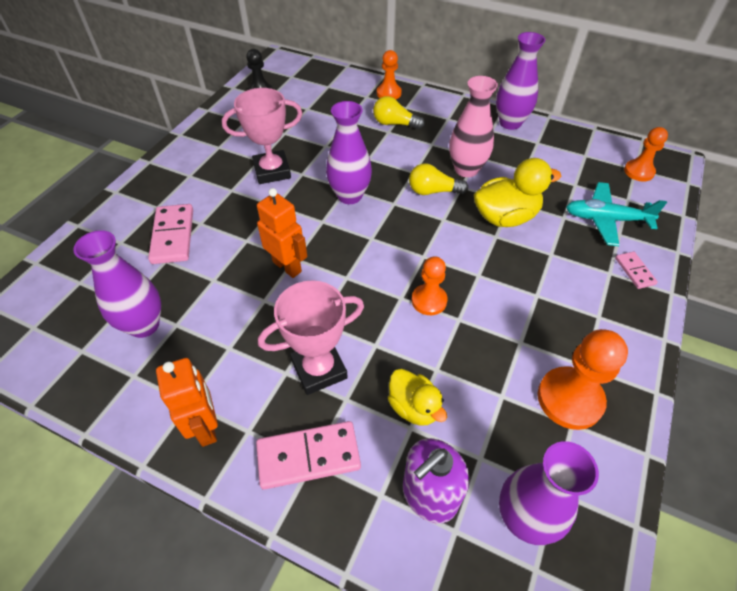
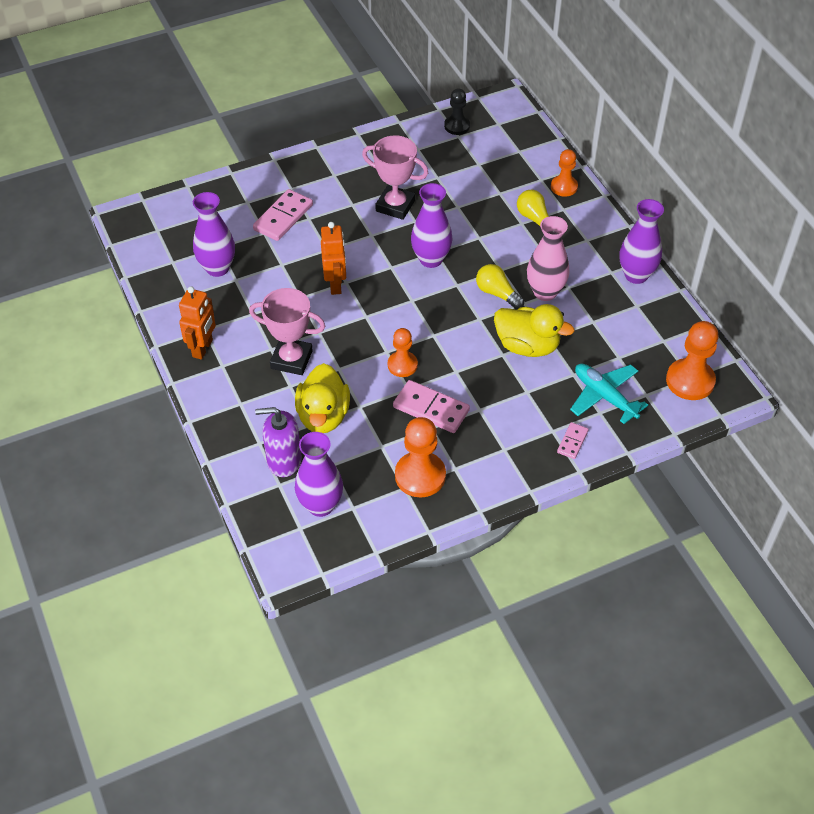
camera: 40 degrees right, 0 degrees up
pink domino [256,421,361,489] -> pink domino moved to [393,380,470,433]
yellow duck [388,369,447,426] -> yellow duck [295,363,350,433], size x1.56
orange pawn [624,127,668,182] -> orange pawn [666,321,718,400], size x1.58

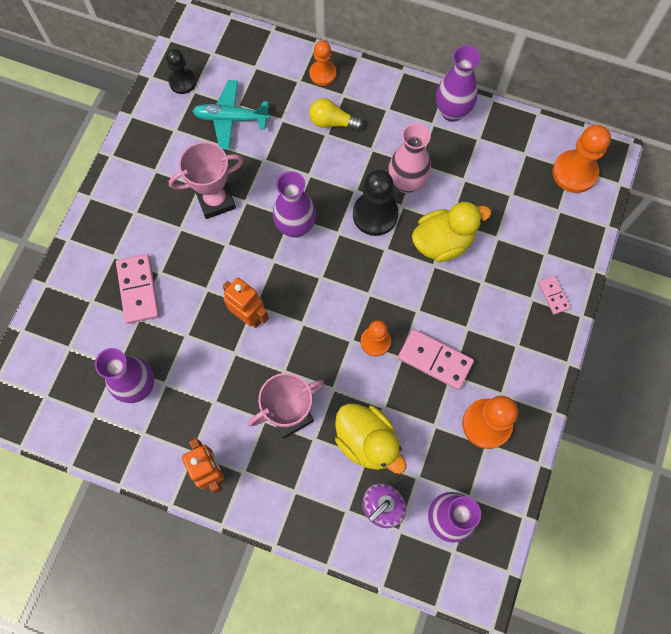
camera: 45 degrees left, 20 degrees up
pink domino [393,380,470,433] -> pink domino turned 45 degrees clockwise [398,329,474,390]
yellow light bulb [476,264,524,309] -> black pawn [353,170,399,236]
turquoise plane [570,364,648,424] -> turquoise plane moved to [192,80,270,150]

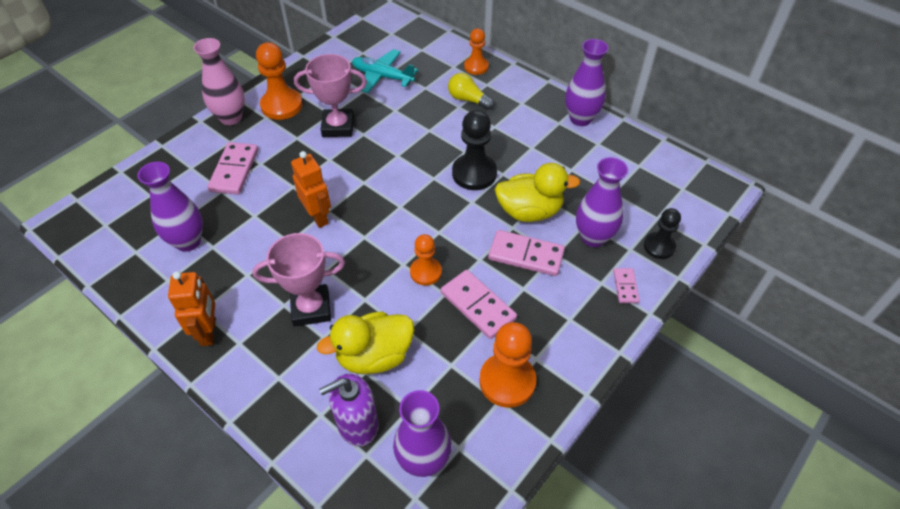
camera: 20 degrees right, 20 degrees down
black pawn [166,49,196,94] -> black pawn moved to [644,208,681,259]
purple vase [273,171,316,238] -> purple vase moved to [576,157,628,247]
yellow duck [335,403,406,474] -> yellow duck turned 90 degrees clockwise [317,312,414,374]
pink vase [388,123,431,193] -> pink vase moved to [193,38,245,125]
orange pawn [552,125,611,193] -> orange pawn moved to [256,42,303,120]
none -> pink domino [488,230,565,276]

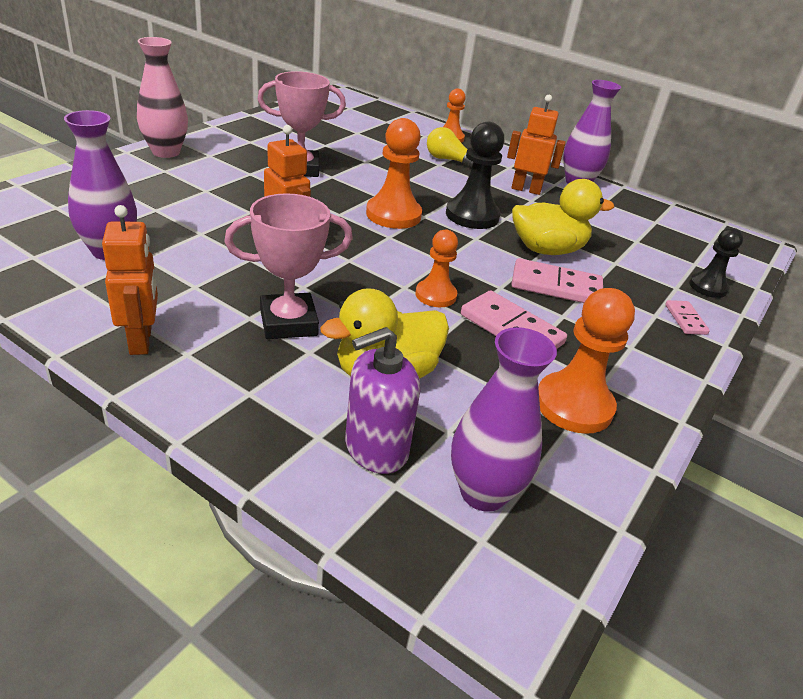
camera: 10 degrees left, 15 degrees down
pink domino [207,142,258,195] -> none
orange pawn [256,42,303,120] -> orange pawn moved to [366,118,422,229]
turquoise plane [352,49,418,93] -> none
purple vase [576,157,628,247] -> none
none -> orange robot [507,95,566,195]

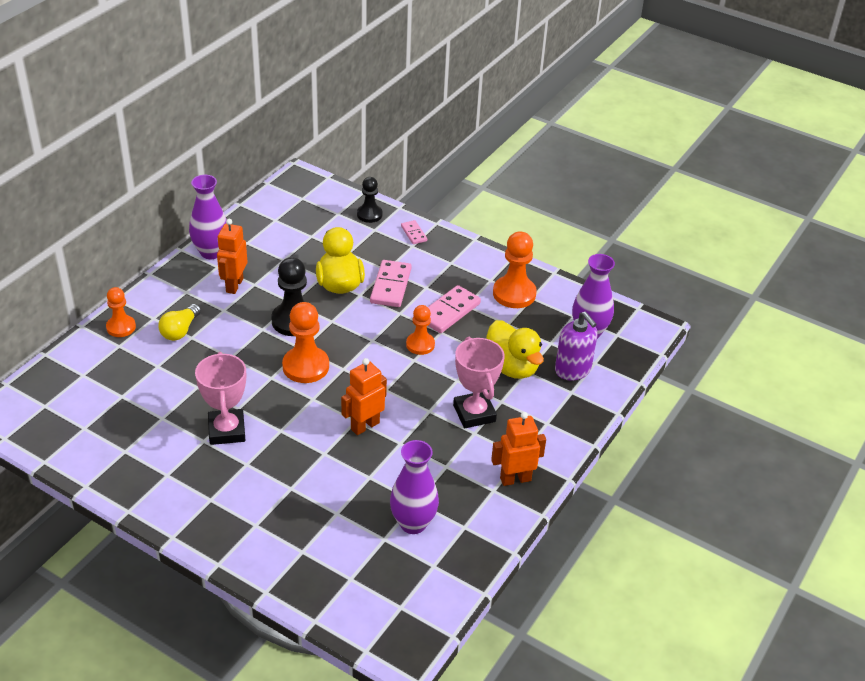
camera: 90 degrees left, 5 degrees up
pink vase [137,37,188,158] -> none
pink domino [665,300,710,335] -> pink domino turned 75 degrees clockwise [401,220,427,244]

